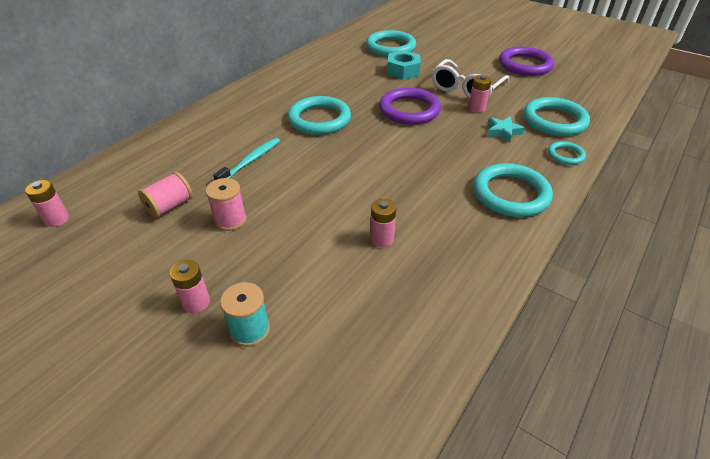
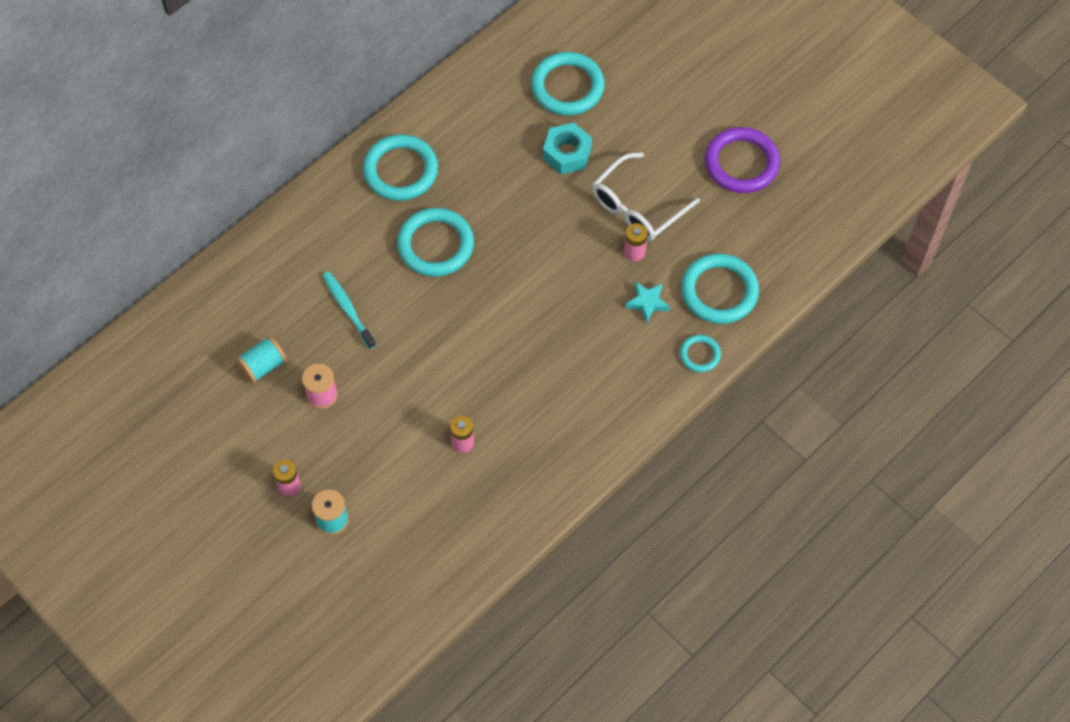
camera: 10 degrees right, 20 degrees up
pink battery [25,180,69,227] -> none
pink spool [138,172,193,218] -> turquoise spool [236,336,287,384]
turquoise toothbrush [213,138,280,180] -> turquoise toothbrush turned 75 degrees counterclockwise [322,272,376,349]
purple ring [379,88,441,125] -> none
turquoise ring [473,163,553,217] -> turquoise ring moved to [363,134,438,201]

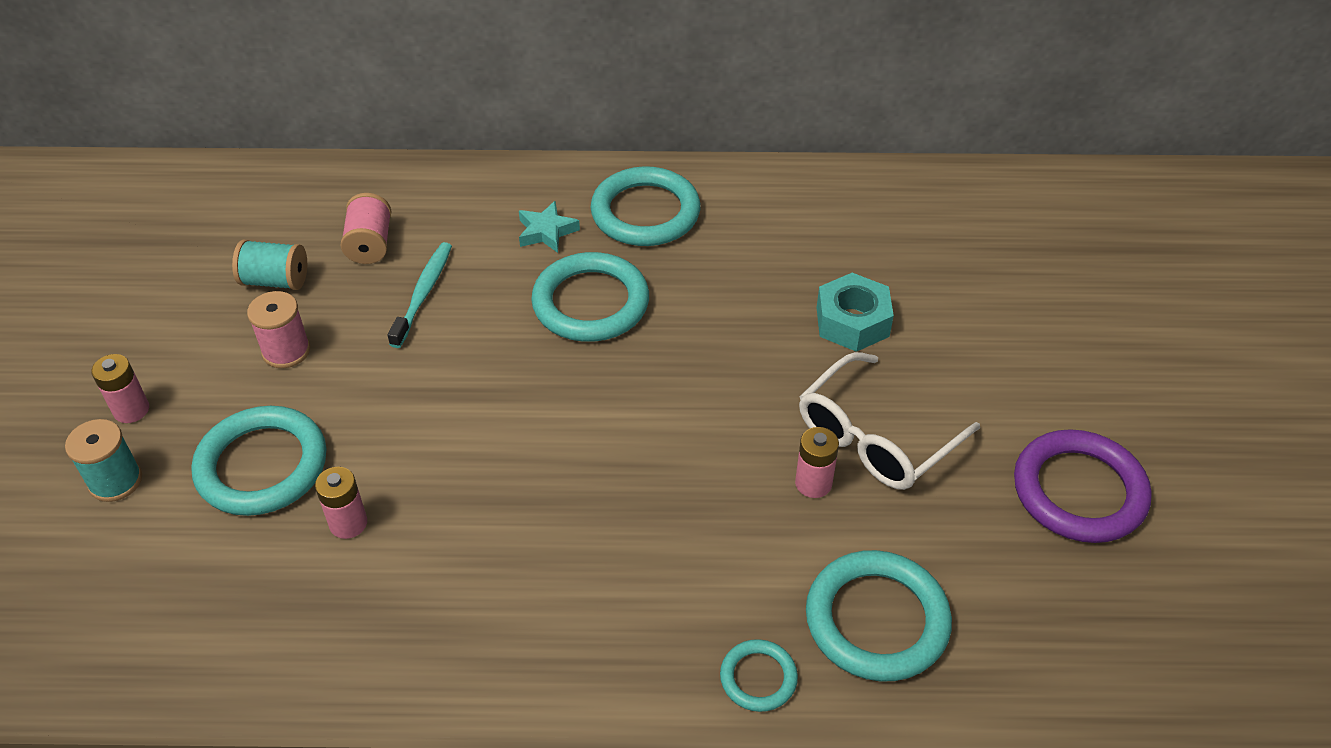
camera: 45 degrees right, 15 degrees down
turquoise ring [531,52,605,115] -> turquoise ring moved to [191,406,327,516]
white glasses [592,153,700,241] -> white glasses turned 45 degrees counterclockwise [799,352,980,490]
turquoise star [625,281,670,324] -> turquoise star moved to [519,201,580,253]
none -> pink spool [341,193,391,264]

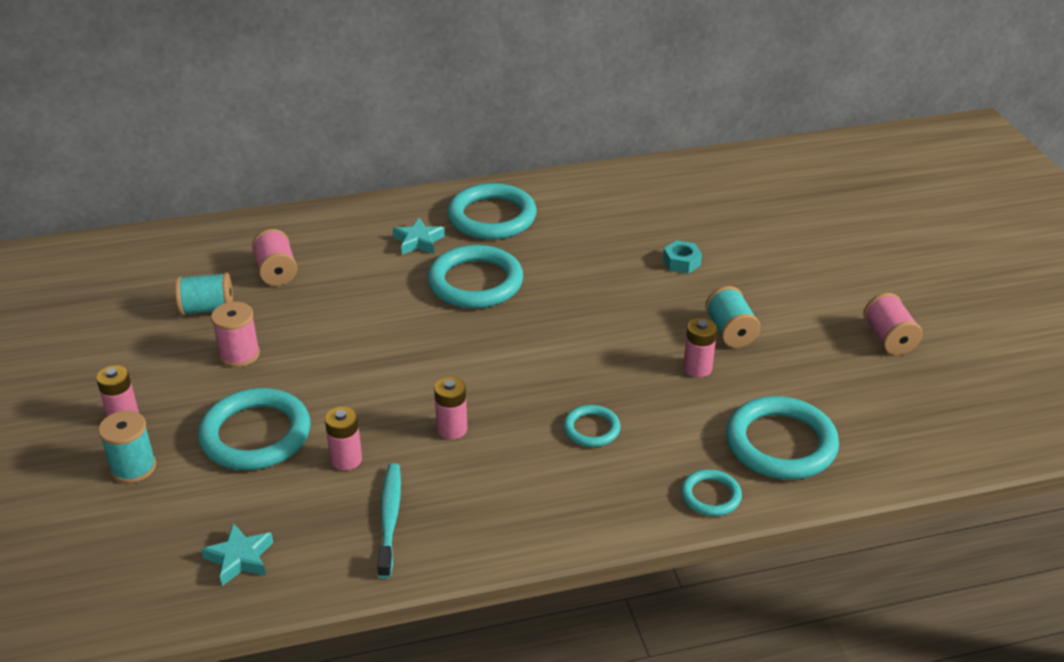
camera: 15 degrees left, 10 degrees down
turquoise toothbrush [388,242,452,348] -> turquoise toothbrush moved to [377,463,401,579]
white glasses [799,352,980,490] -> turquoise spool [705,286,760,348]
turquoise nut [817,273,894,352] -> turquoise nut [663,240,702,274], size x0.61
purple ring [1014,429,1152,543] -> pink spool [863,293,922,355]
none -> turquoise star [201,523,273,586]
none -> pink battery [434,377,467,439]
none -> turquoise ring [563,405,621,447]

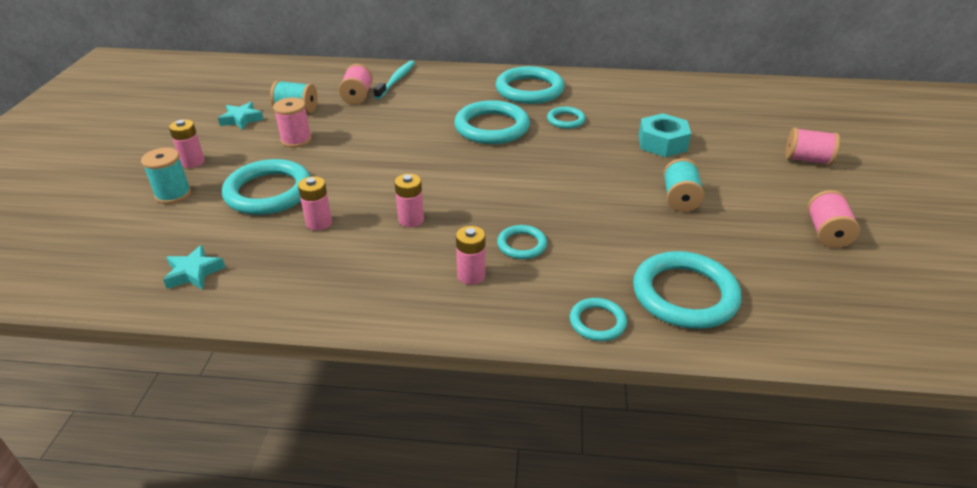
camera: 20 degrees right, 0 degrees up
turquoise toothbrush [377,463,401,579] -> turquoise toothbrush moved to [374,60,415,99]
turquoise star [393,218,445,255] -> turquoise star moved to [218,102,264,130]
turquoise nut [663,240,702,274] -> turquoise nut [638,113,691,157], size x1.65
pink battery [683,318,717,377] -> pink battery moved to [456,226,486,285]
none -> turquoise ring [547,107,586,129]
none -> pink spool [786,128,840,165]

